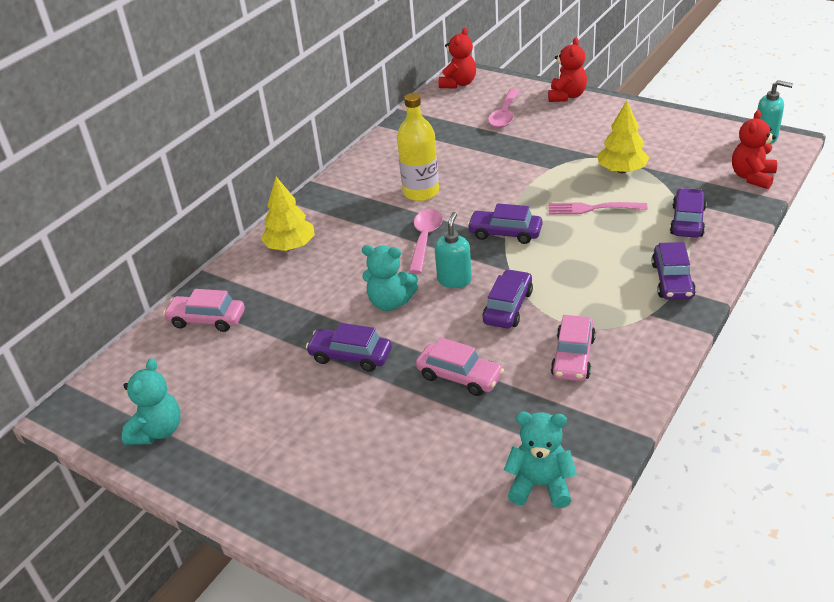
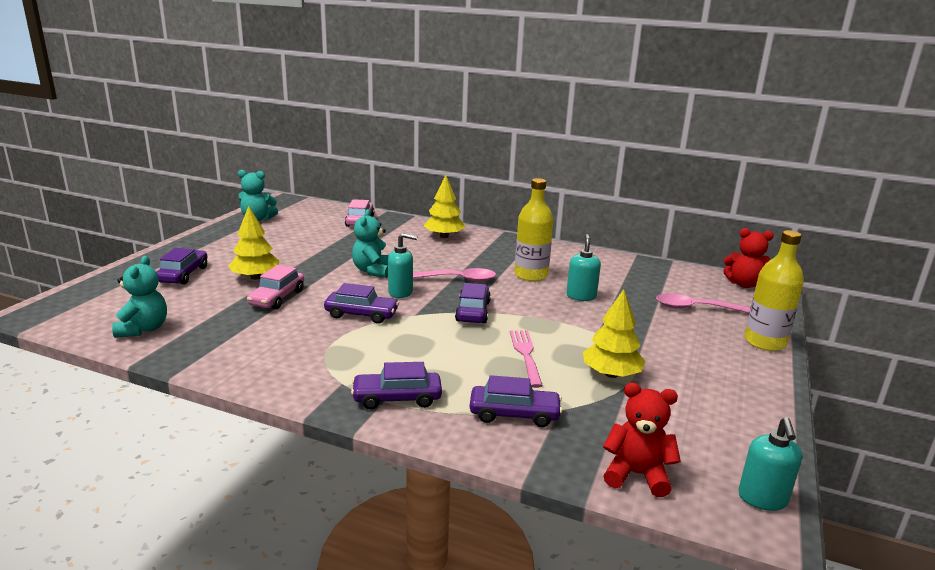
camera: 75 degrees right, 15 degrees down
purple car [306,323,392,372] -> purple car moved to [156,248,207,285]
red teddy bear [548,38,587,102] -> yellow bottle [744,230,804,351]
pink car [551,315,596,381] -> none
none -> yellow tree [229,206,279,280]
none -> turquoise soap dispenser [566,234,601,301]

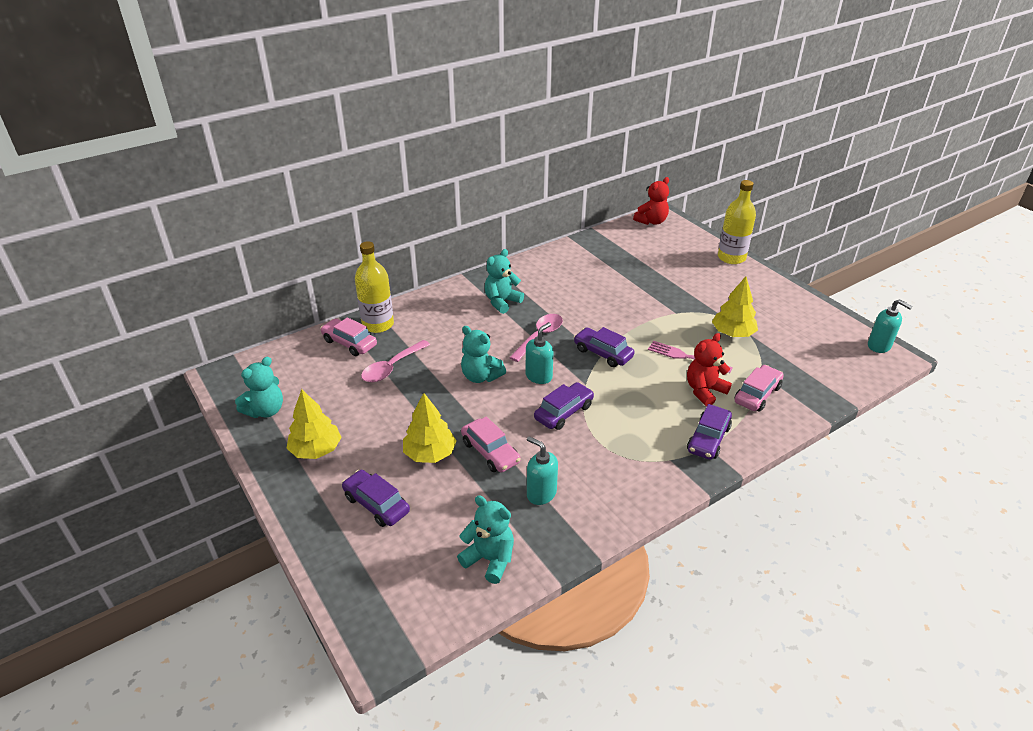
camera: 55 degrees left, 15 degrees up
yellow tree [424,175,466,238] -> yellow tree moved to [286,389,342,459]
purple car [470,375,563,427] -> pink car [735,365,784,412]
yellow bottle [515,178,553,281] -> yellow bottle moved to [355,241,394,333]
turquoise soap dispenser [566,234,601,301] -> turquoise soap dispenser moved to [527,436,558,505]
red teddy bear [603,383,681,497] -> red teddy bear moved to [687,333,732,406]
pink spoon [656,293,750,313] -> pink spoon moved to [361,340,430,382]
none -> turquoise teddy bear [485,249,524,314]

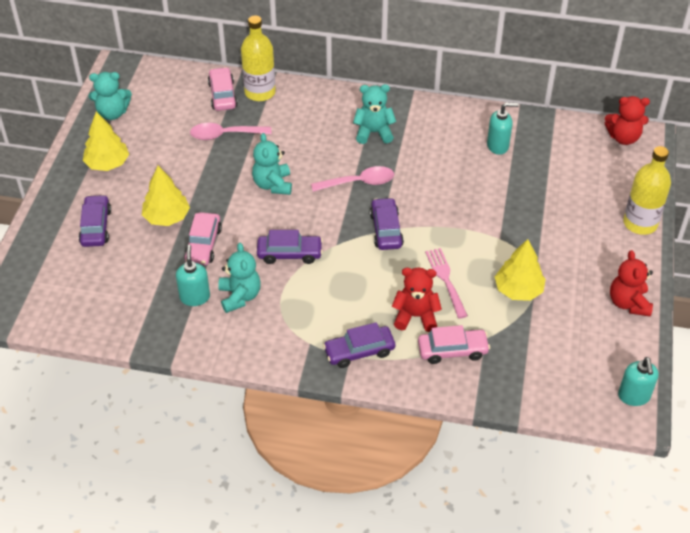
camera: 45 degrees right, 10 degrees up
turquoise teddy bear [457,495,514,584] -> turquoise teddy bear moved to [218,243,261,313]
turquoise soap dispenser [526,322,554,384] -> turquoise soap dispenser moved to [487,102,519,155]
none -> red teddy bear [610,250,653,317]

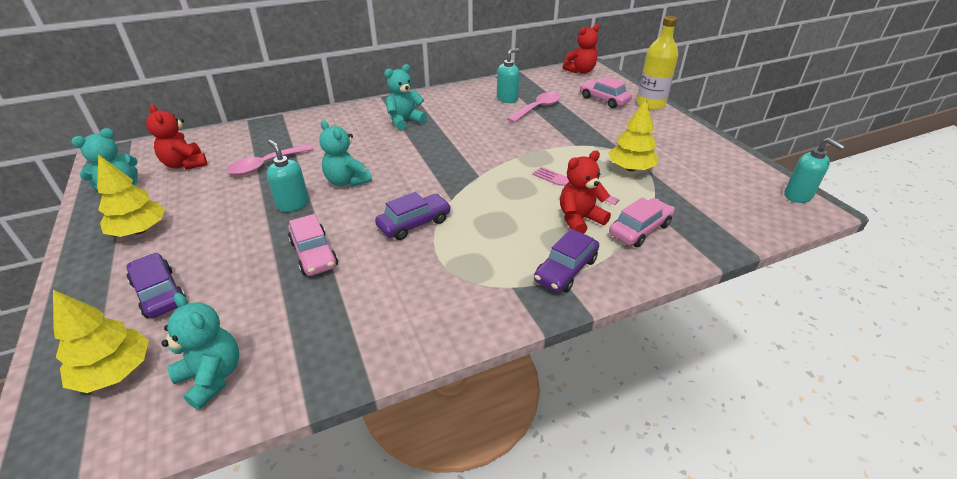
camera: 35 degrees left, 10 degrees down
yellow tree [142,166,190,226] -> yellow tree moved to [53,290,149,393]
turquoise soap dispenser [176,244,210,306] -> turquoise soap dispenser moved to [267,140,309,212]
pink car [208,67,238,111] -> pink car moved to [580,77,632,108]
turquoise teddy bear [218,243,261,313] -> turquoise teddy bear moved to [161,293,239,410]
yellow bottle [241,15,276,101] -> none
pink spoon [311,166,394,192] -> pink spoon moved to [507,92,561,123]
purple car [370,197,404,250] -> none
red teddy bear [610,250,653,317] -> red teddy bear moved to [146,104,207,170]

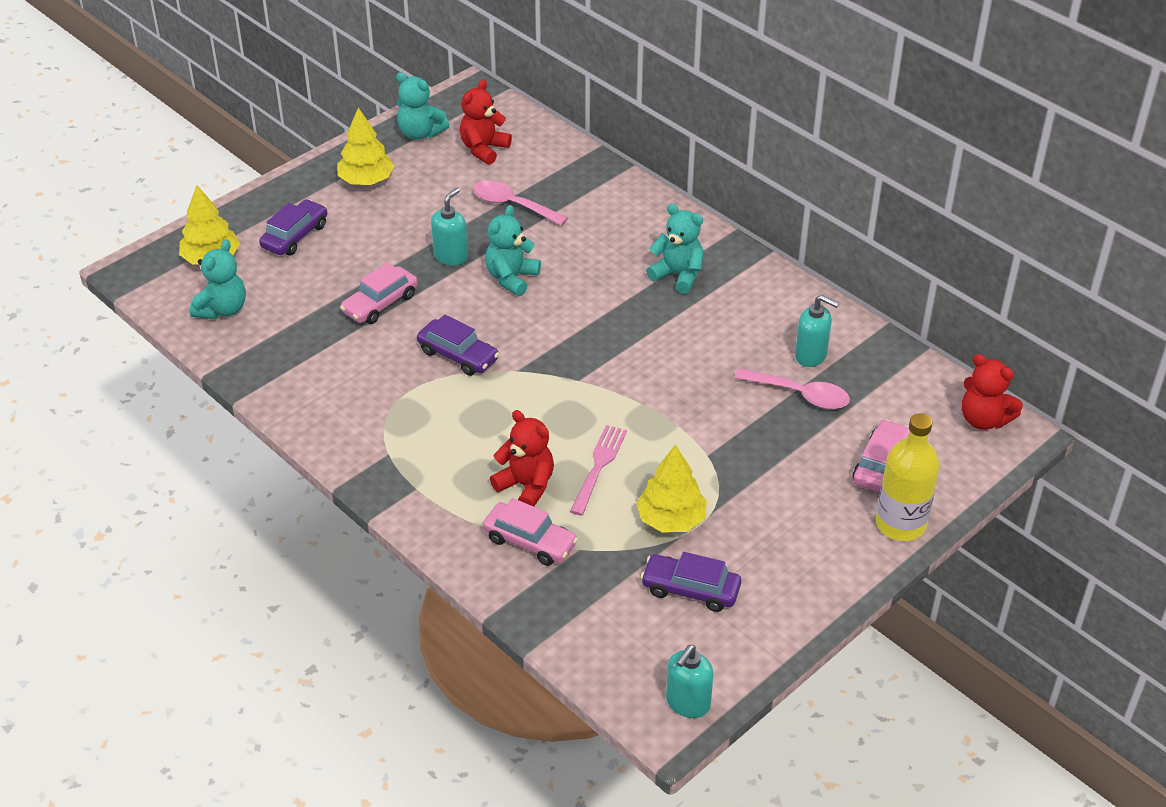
camera: 70 degrees right, 5 degrees up
purple car [534,229,599,292] -> purple car moved to [641,552,741,612]

